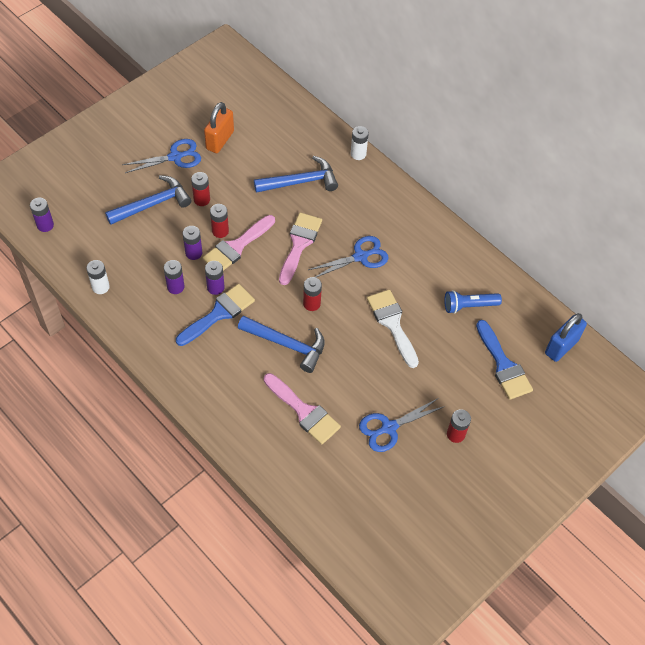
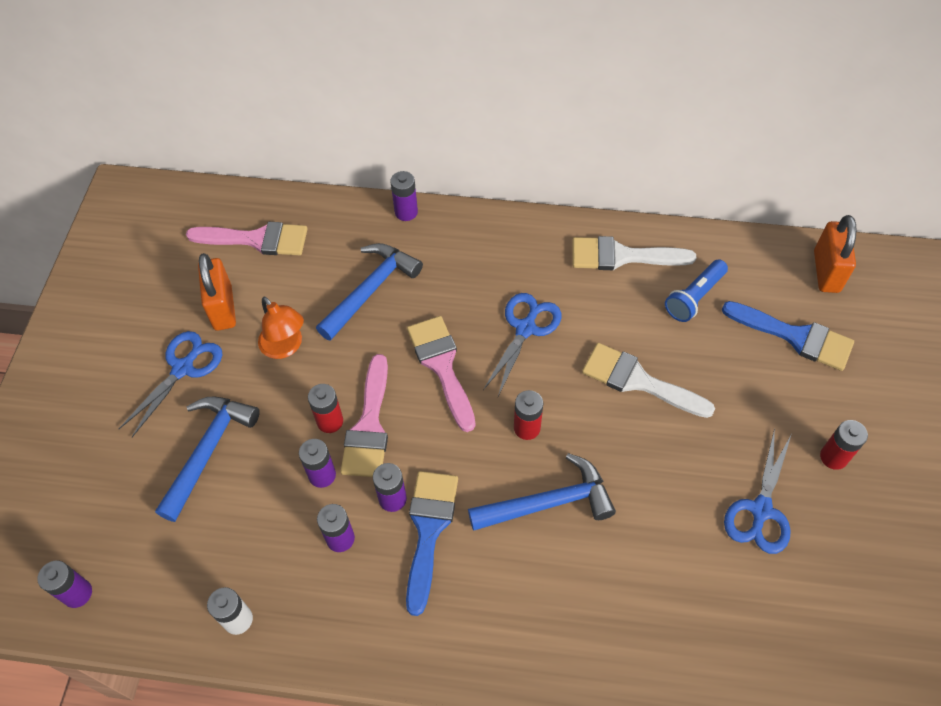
camera: 35 degrees left, 0 degrees up
red battery [191,172,210,206] -> none
pink brush [264,373,341,444] -> pink brush moved to [186,222,307,255]
white battery [351,126,369,160] -> purple battery [391,171,418,221]
blue padlock [545,313,587,362] -> orange padlock [814,215,857,293]
none -> orange lamp [258,296,304,359]
none -> white brush [573,236,696,270]

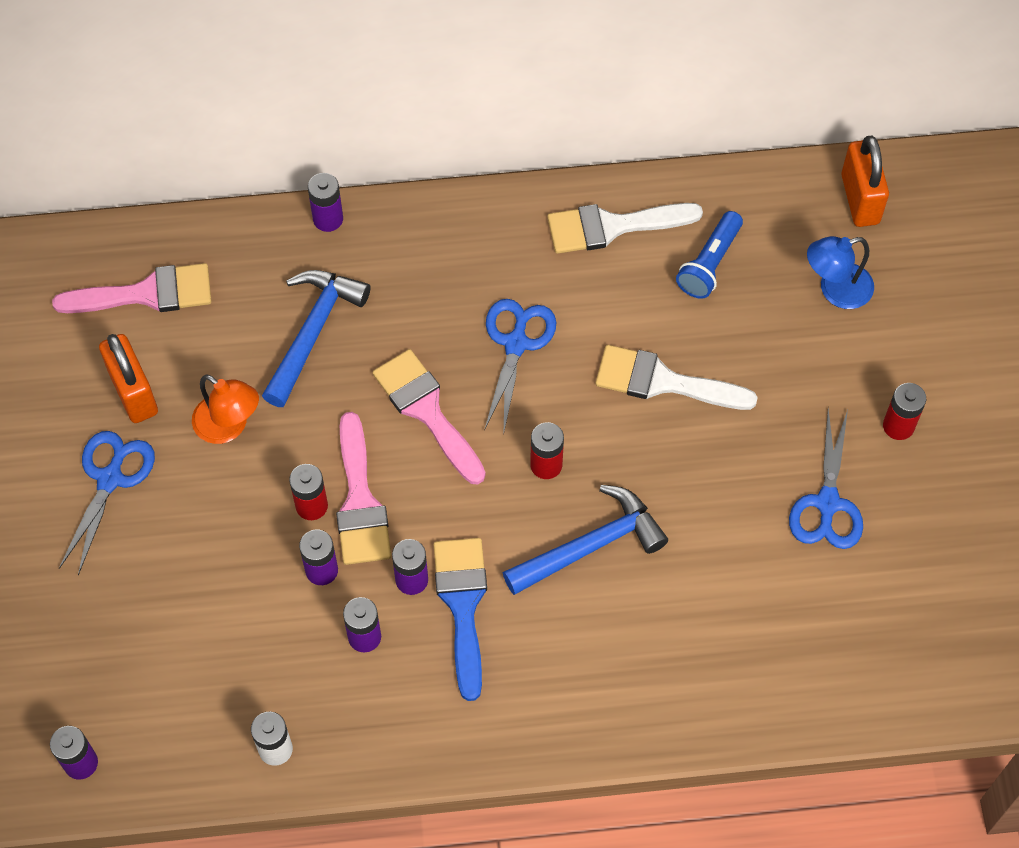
camera: 15 degrees left, 5 degrees up
blue hammer [155,397,260,522] -> none
blue brush [722,301,854,371] -> blue lamp [807,236,874,309]

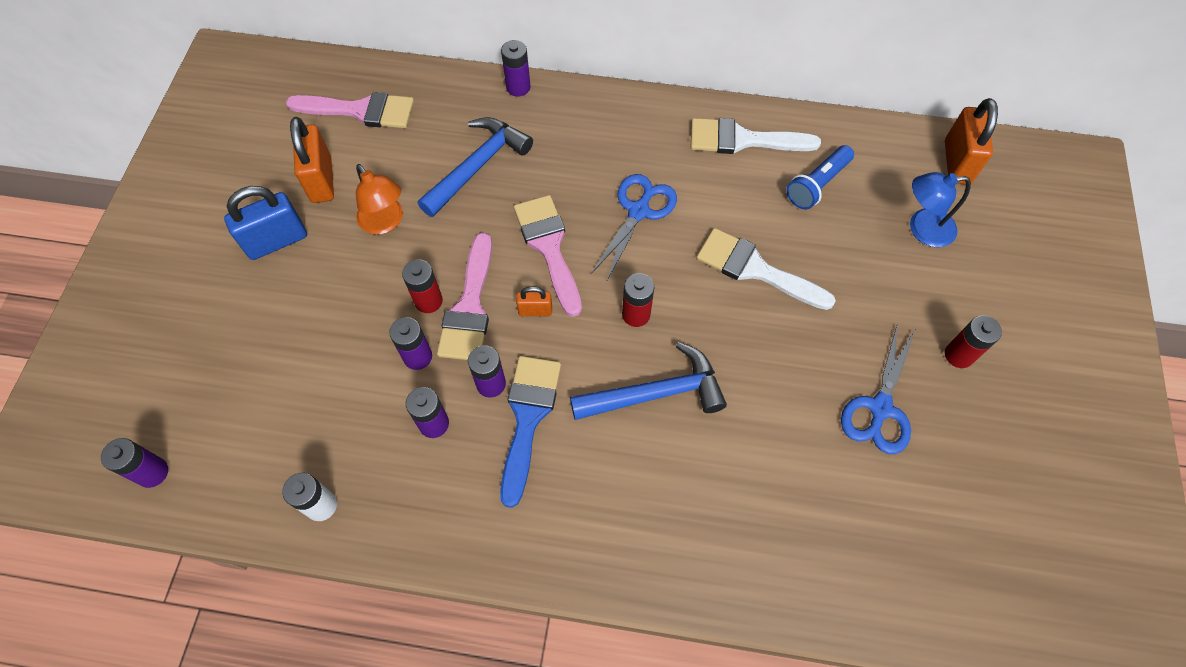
camera: 15 degrees right, 0 degrees up
blue scissors [59,431,155,575] -> blue padlock [224,186,307,260]
none -> orange padlock [516,286,552,316]

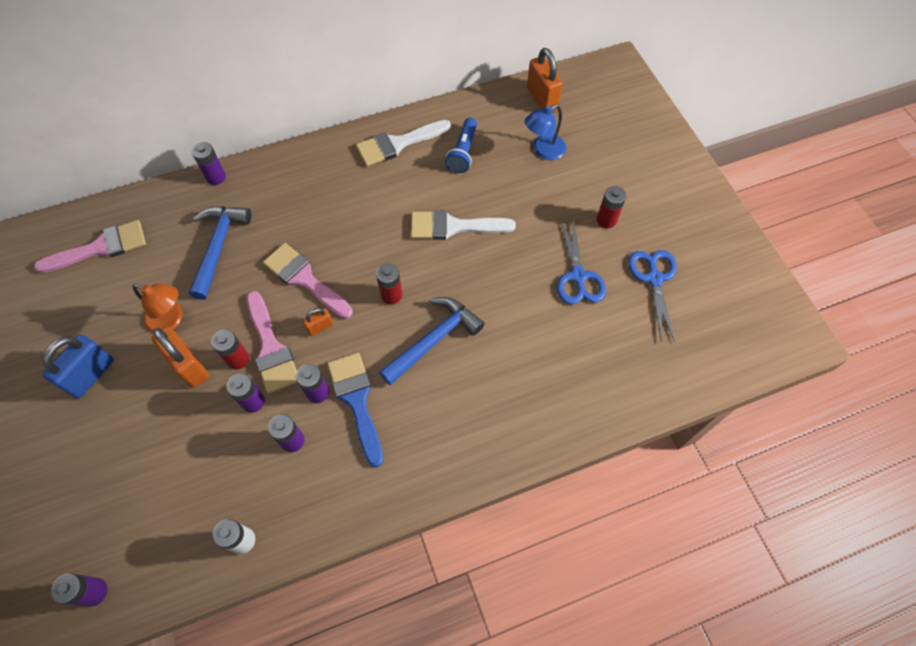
camera: 30 degrees left, 0 degrees up
orange padlock [290,117,334,203] -> orange padlock moved to [151,326,209,388]
blue scissors [591,174,677,280] -> blue scissors moved to [628,250,677,342]

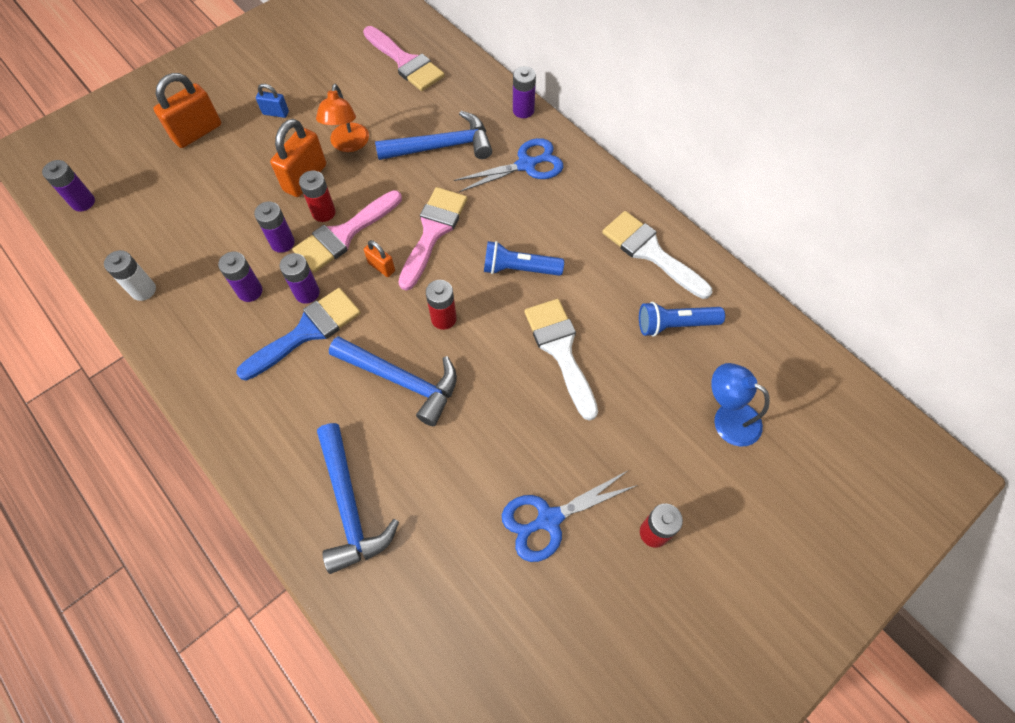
camera: 70 degrees right, 0 degrees up
blue padlock [43,335,114,399] -> blue padlock [256,84,289,118], size x0.53
orange padlock [527,48,563,111] -> orange padlock moved to [153,73,221,148]
blue scissors [628,250,677,342] -> blue scissors moved to [454,138,563,192]
none -> blue hammer [317,423,399,574]
none -> blue flashlight [484,241,564,276]

